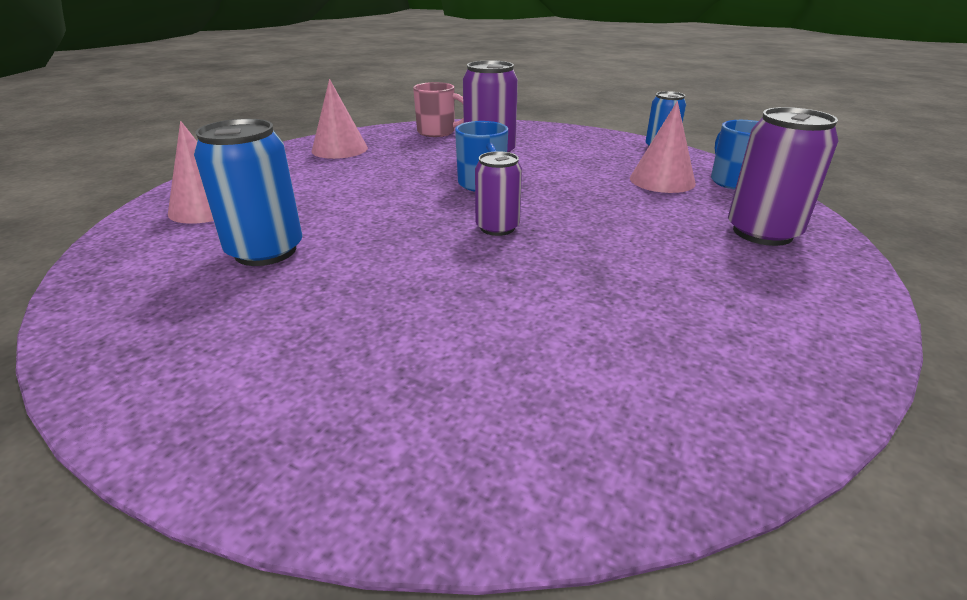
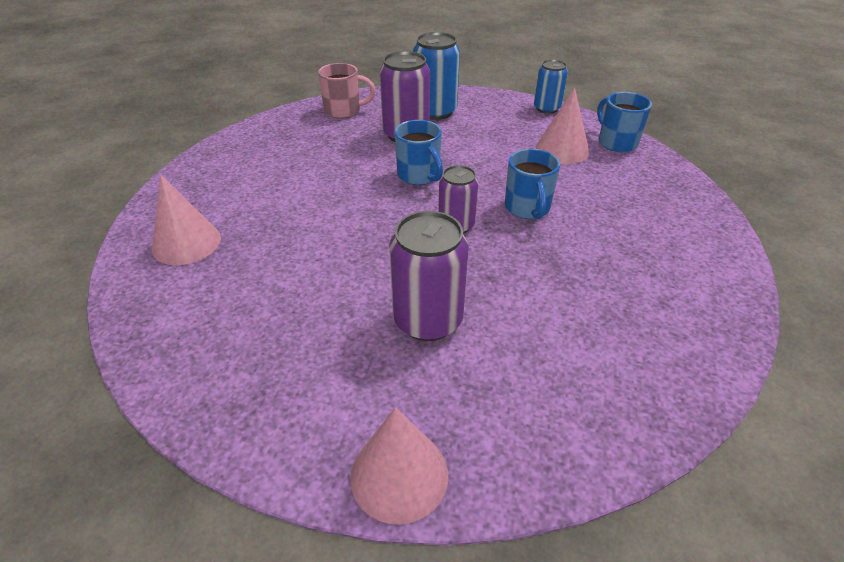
camera: 15 degrees left, 10 degrees up
blue can [194,119,303,266] -> blue can moved to [413,32,460,120]
pink cone [312,79,368,159] -> pink cone moved to [350,407,448,525]
purple can [728,107,838,246] -> purple can moved to [389,211,469,341]
none -> blue mug [505,149,560,219]

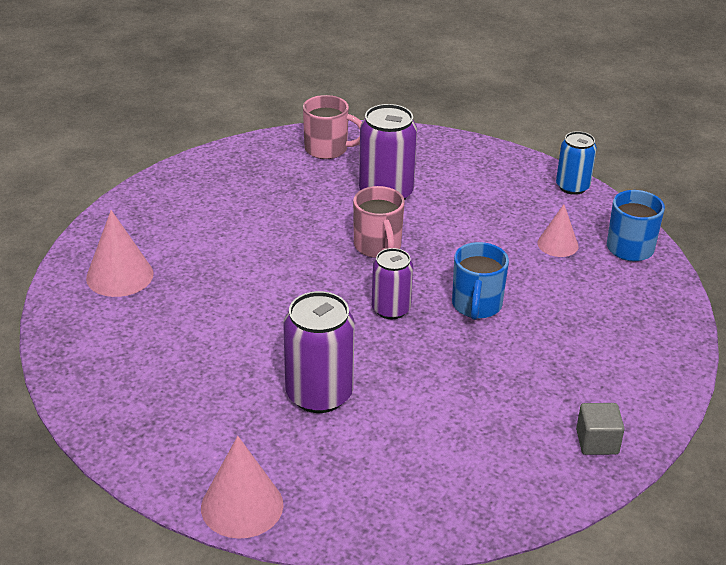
camera: 15 degrees right, 5 degrees down
blue mug [395,120,443,185] -> pink mug [353,186,405,258]
blue can [413,32,460,120] -> none
pink cone [536,88,590,164] -> pink cone [537,204,579,257], size x0.64
none -> grey cube [576,403,625,455]

